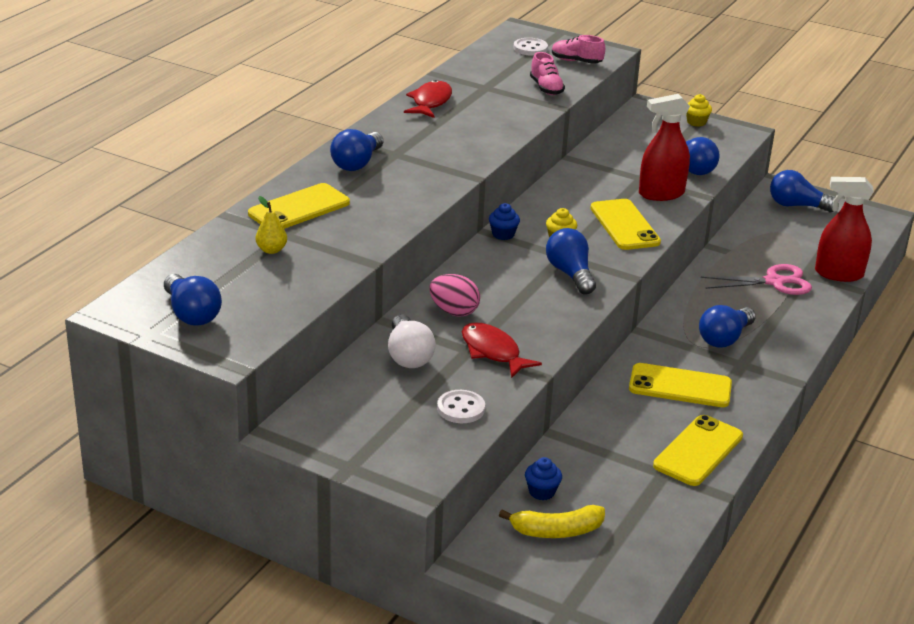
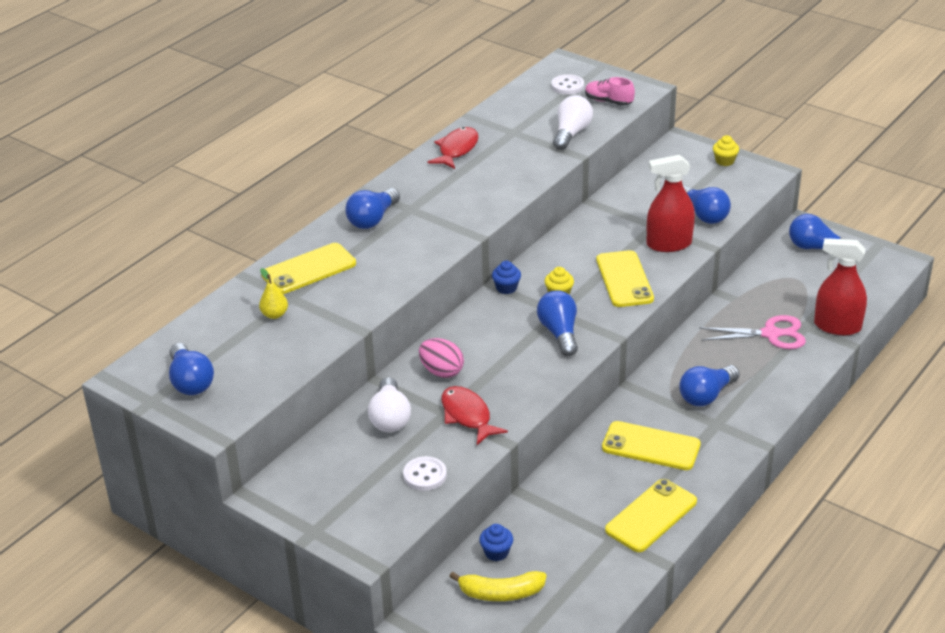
camera: 10 degrees right, 5 degrees up
pink shoe [530,52,565,95] -> white light bulb [553,95,593,150]

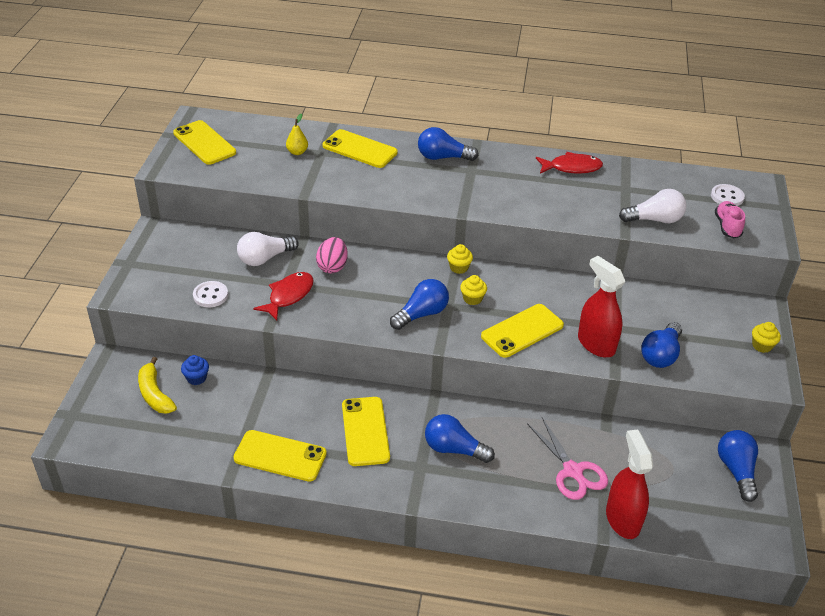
camera: 60 degrees right, 5 degrees up
blue light bulb [169,343,214,395] -> yellow phone [173,120,236,165]
blue cupcake [492,261,521,294] -> yellow cupcake [447,244,473,274]

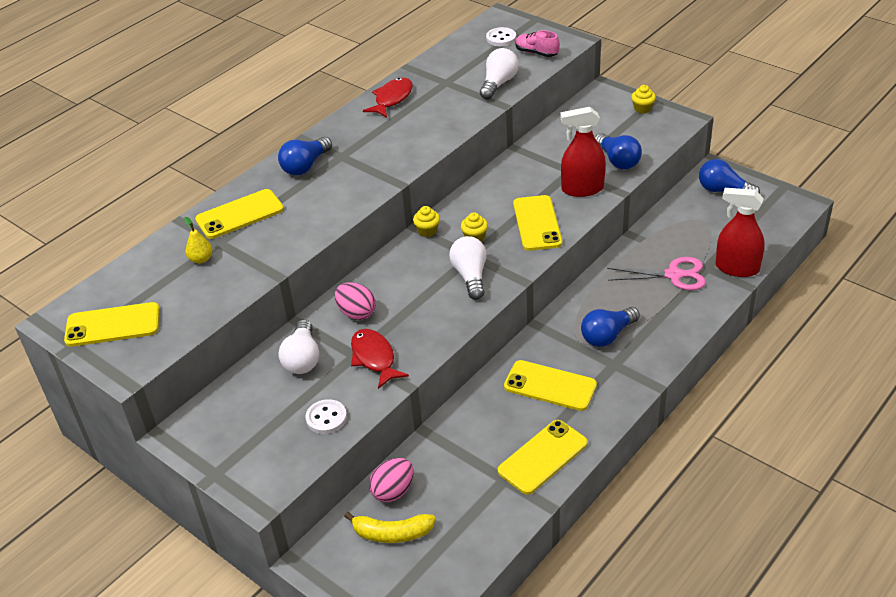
camera: 55 degrees left, 0 degrees up
blue cupcake [181,355,209,385] -> pink egg [369,458,414,502]
blue light bulb [390,279,449,330] -> white light bulb [449,236,487,300]

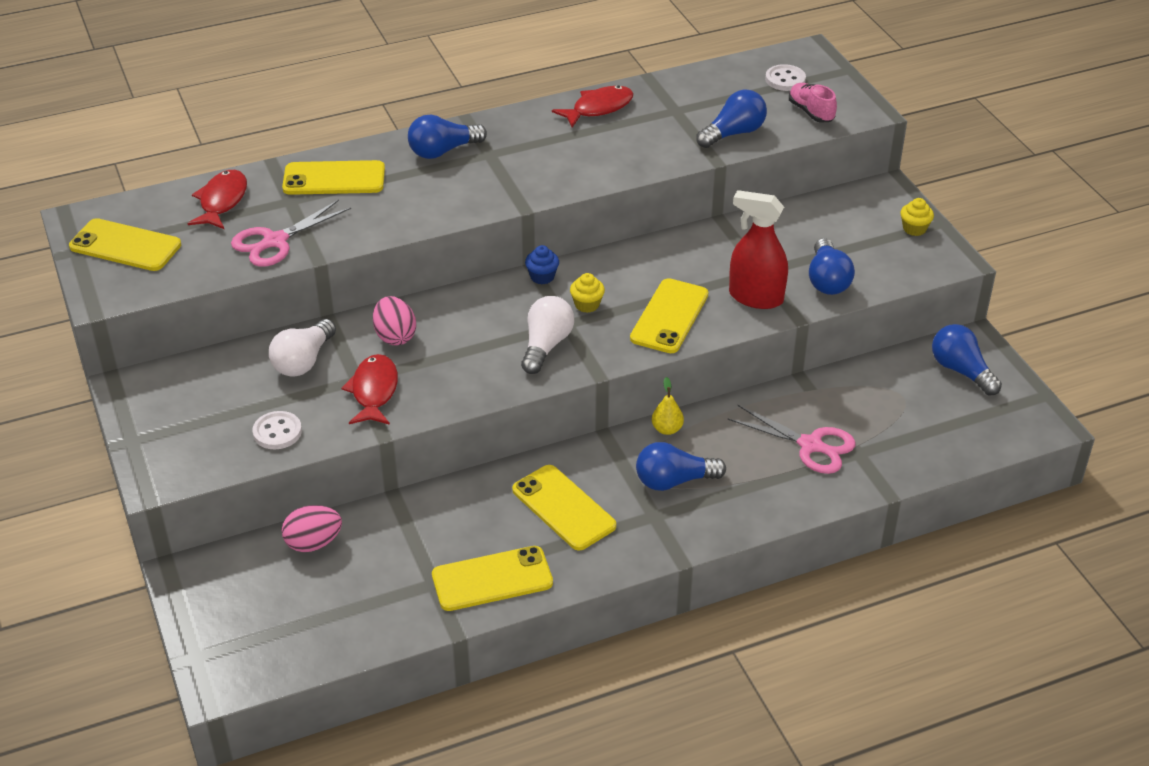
camera: 25 degrees right, 0 degrees up
yellow pear [184,217,212,263] -> yellow pear moved to [652,377,684,435]
yellow banana [344,512,436,543] -> none
yellow cupcake [413,206,440,237] -> blue cupcake [525,245,559,285]
white light bulb [480,48,519,100] -> blue light bulb [696,90,767,148]
red spray bottle [715,188,765,277] -> none
none -> red fish [188,170,247,229]
none -> pink scissors [231,200,351,267]

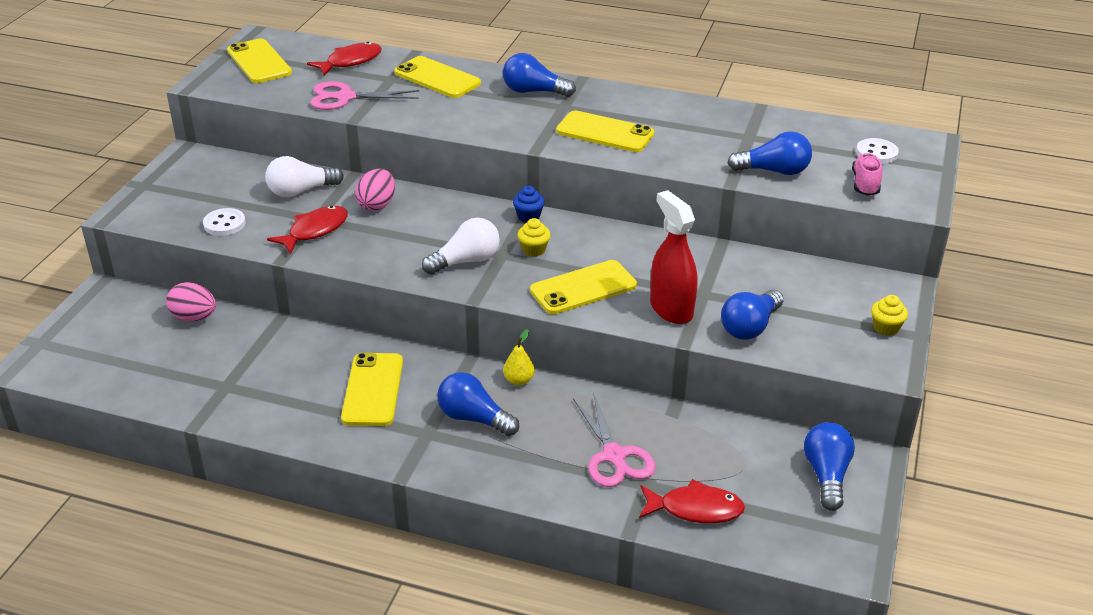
camera: 40 degrees right, 5 degrees down
yellow phone [432,546,553,611] -> yellow phone moved to [556,110,654,152]
red fish [552,85,633,128] -> red fish moved to [639,479,745,523]

